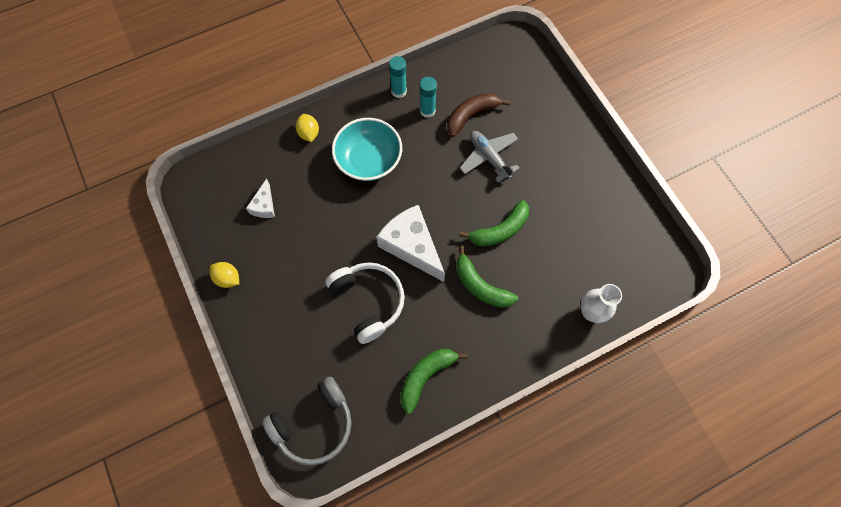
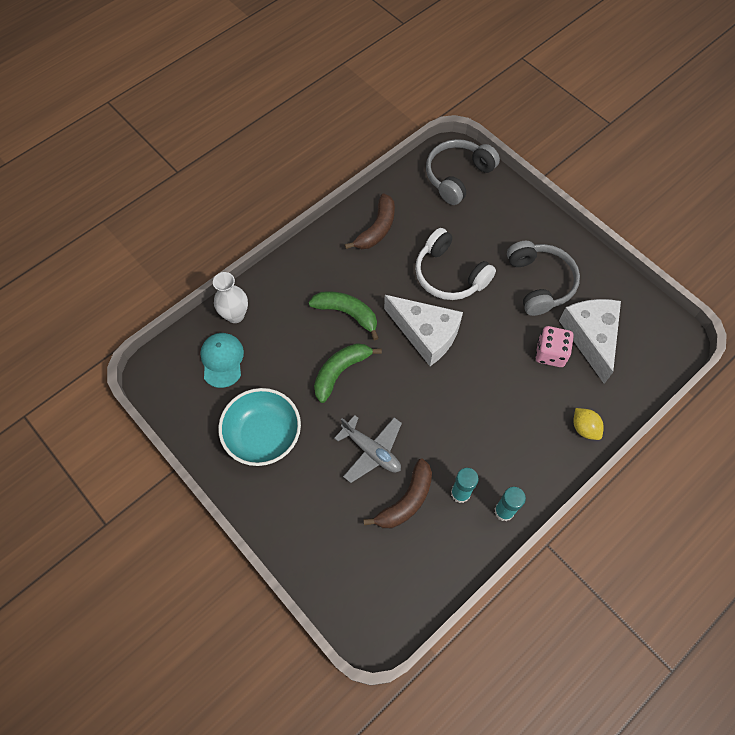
camera: 165 degrees right, 5 degrees down
yellow lemon [209,262,239,288] -> none
white cheese [246,179,275,218] -> white cheese [559,299,621,384], size x1.99
turquoise bowl [332,118,402,181] -> turquoise bowl moved to [218,388,301,466]
green banana [400,349,467,414] -> brown banana [344,193,395,249]
none -> turquoise cap [200,333,244,388]
none -> grey headphones [507,241,580,316]
none -> pink dice [535,326,574,367]

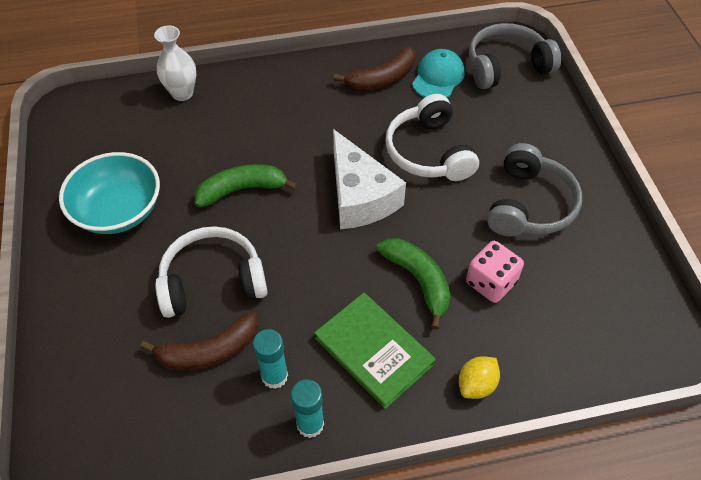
camera: 30 degrees right, 10 degrees down
turquoise cap [200,333,244,388] -> turquoise cap moved to [412,49,465,97]
green banana [308,291,379,341] -> green banana moved to [377,238,451,330]
grey plane [334,415,402,483] -> white headphones [155,226,268,318]
white cheese [559,299,621,384] -> none
yellow lemon [573,408,604,440] -> yellow lemon turned 45 degrees clockwise [459,356,500,399]
none -> green book [314,293,436,409]

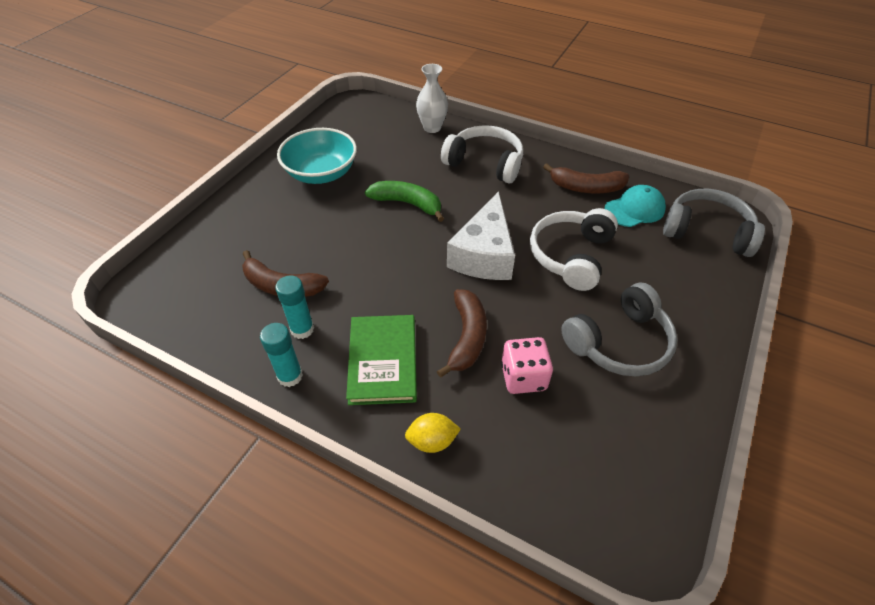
camera: 40 degrees right, 5 degrees down
white headphones [155,226,268,318] -> white headphones moved to [441,125,523,183]
green banana [377,238,451,330] -> brown banana [437,289,487,378]

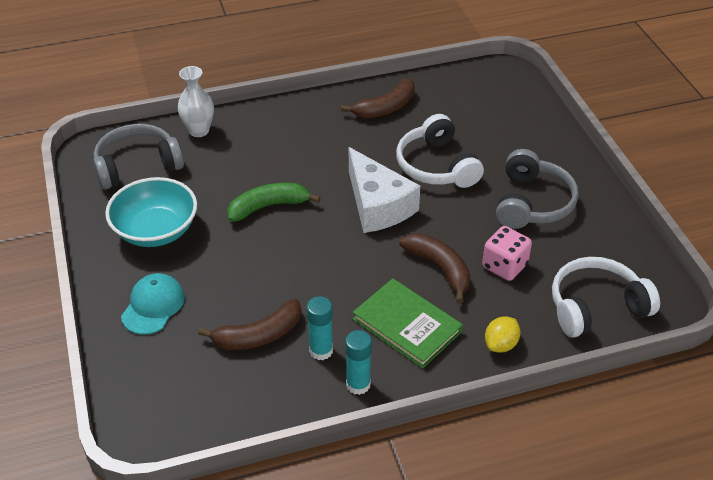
camera: 45 degrees left, 5 degrees down
white headphones [441,125,523,183] -> white headphones moved to [552,257,660,337]
turquoise cap [605,185,666,227] -> turquoise cap moved to [121,273,185,335]
grey headphones [663,189,765,257] -> grey headphones moved to [93,124,184,189]

